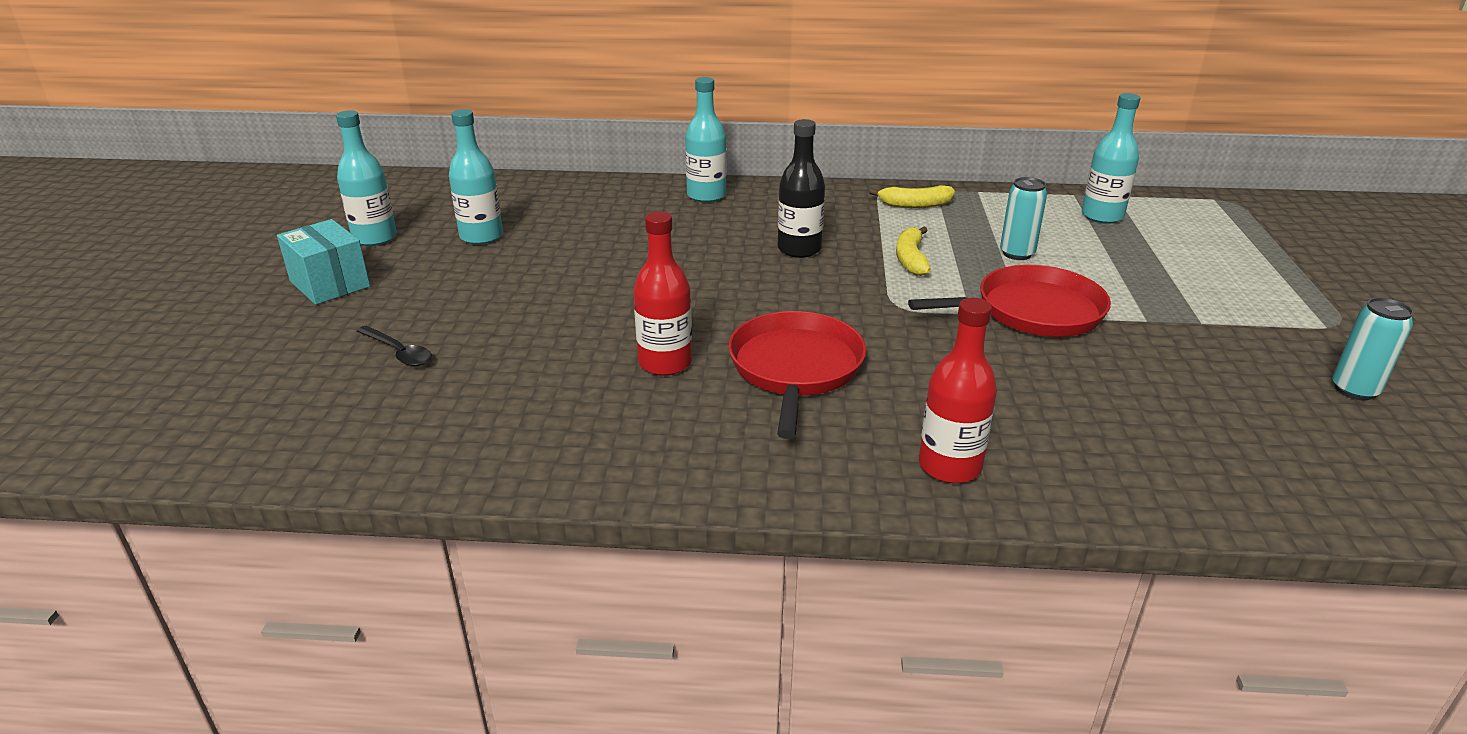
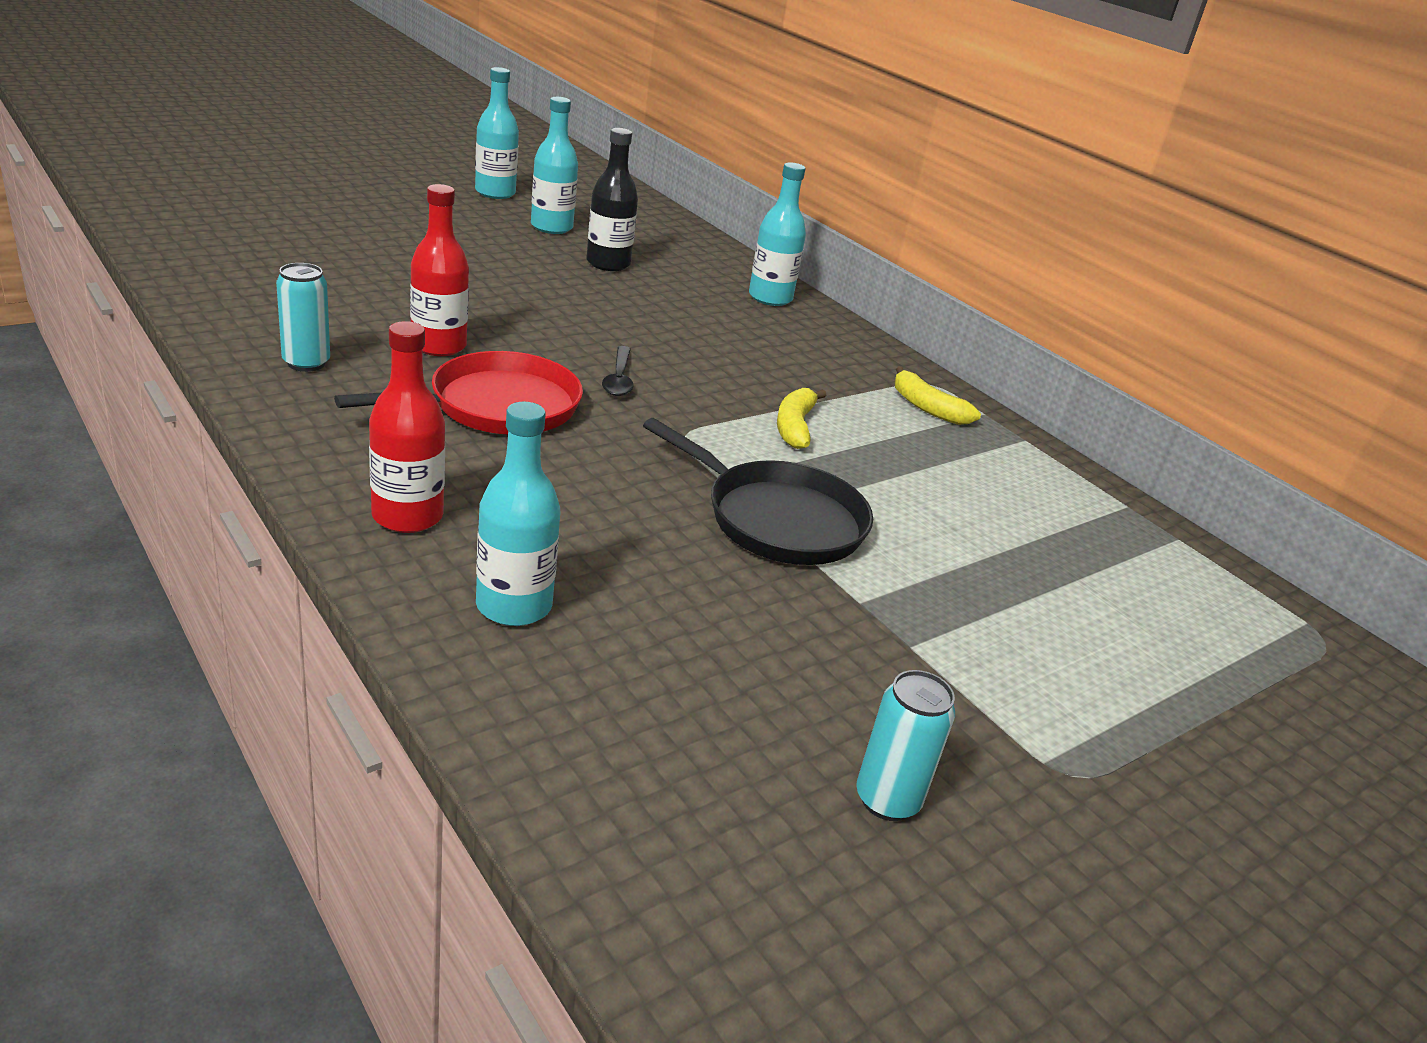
camera: 45 degrees right, 0 degrees up
turquoise box [277,219,370,305] -> none
black spoon [357,325,432,366] -> black spoon moved to [602,346,634,396]
black bottle [778,119,825,258] -> black bottle moved to [586,128,638,271]
yellow banana [896,227,931,276] -> yellow banana turned 45 degrees counterclockwise [777,388,826,449]
red pan [908,265,1111,337] -> black pan [643,418,873,565]
turquoise can [1000,177,1047,260] -> turquoise can moved to [276,263,330,372]
turquoise bottle [1082,93,1140,224] -> turquoise bottle moved to [476,402,560,626]

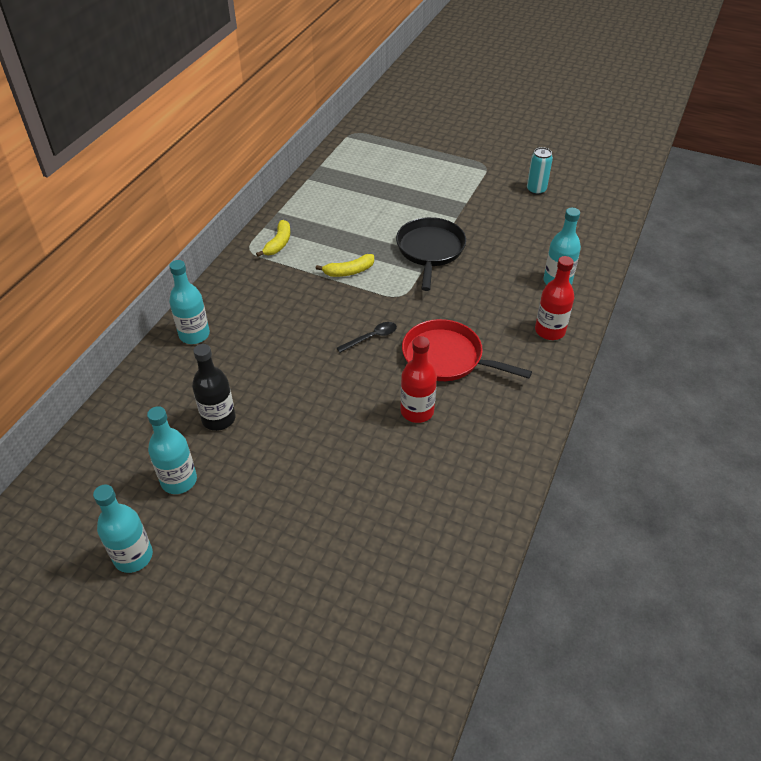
camera: 115 degrees left, 15 degrees up
turquoise can [276,263,330,372] -> none

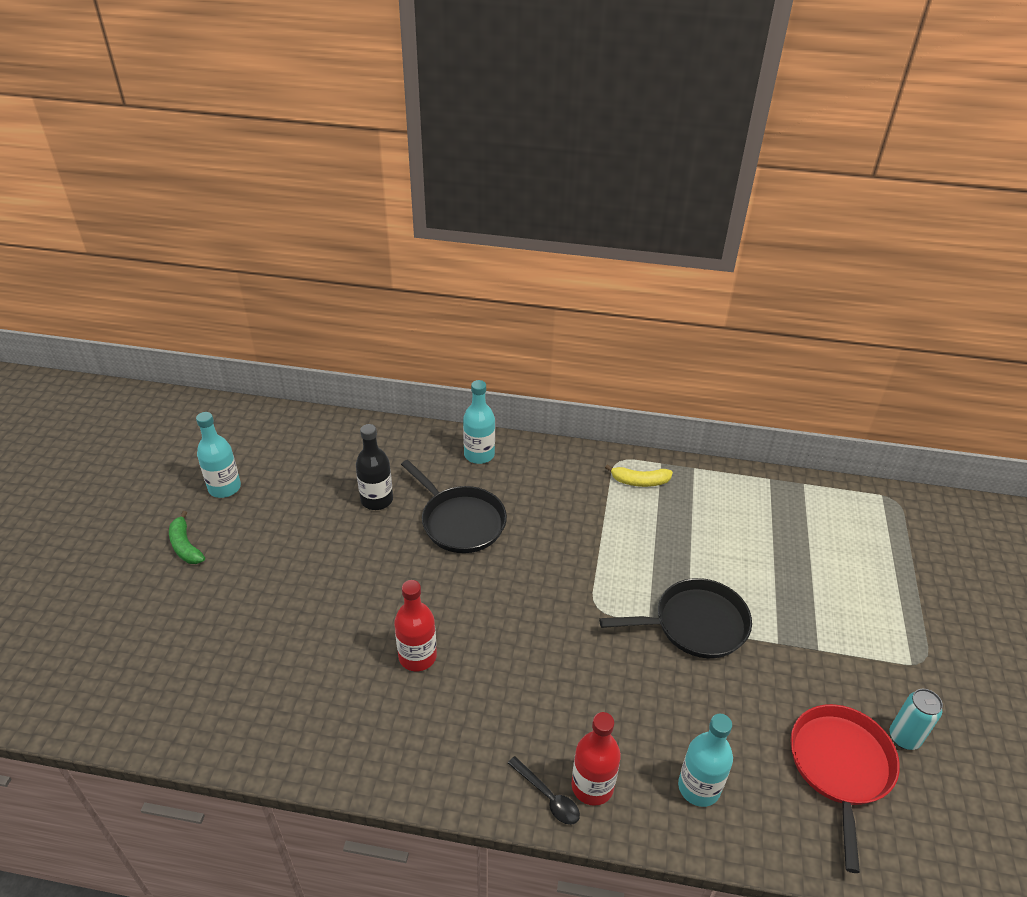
camera: 75 degrees right, 5 degrees down
turquoise bottle [147,406,197,494] -> none
yellow banana [315,254,374,277] -> none
black spoon [337,322,397,353] -> black spoon moved to [508,756,580,825]
red pan [402,319,532,381] -> red pan moved to [790,704,900,873]
none -> green banana [169,511,205,564]
none -> black pan [401,460,507,553]

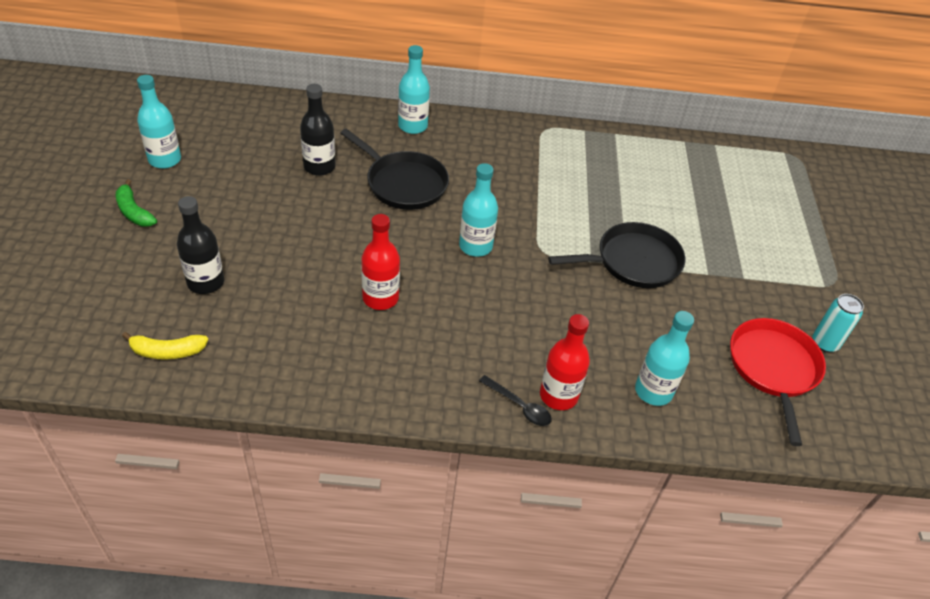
camera: 10 degrees left, 5 degrees up
yellow banana [605,464,673,487] -> yellow banana moved to [122,332,208,359]
none -> black bottle [177,196,224,294]
none -> turquoise bottle [459,163,498,257]

